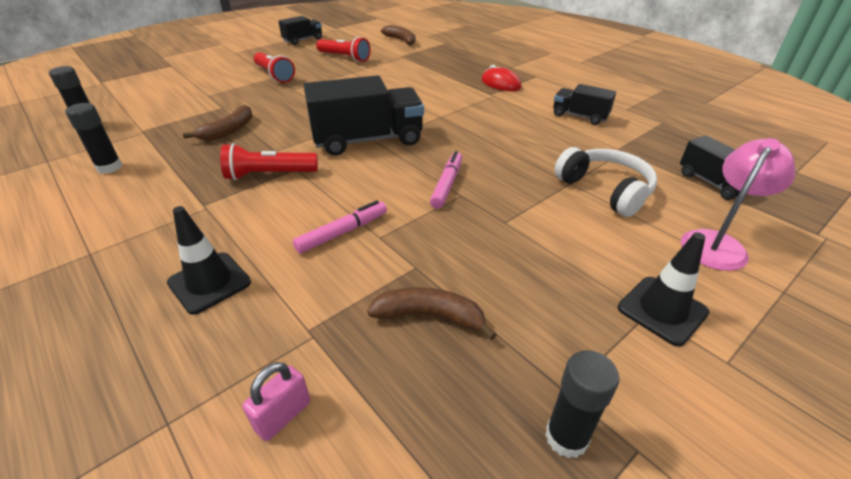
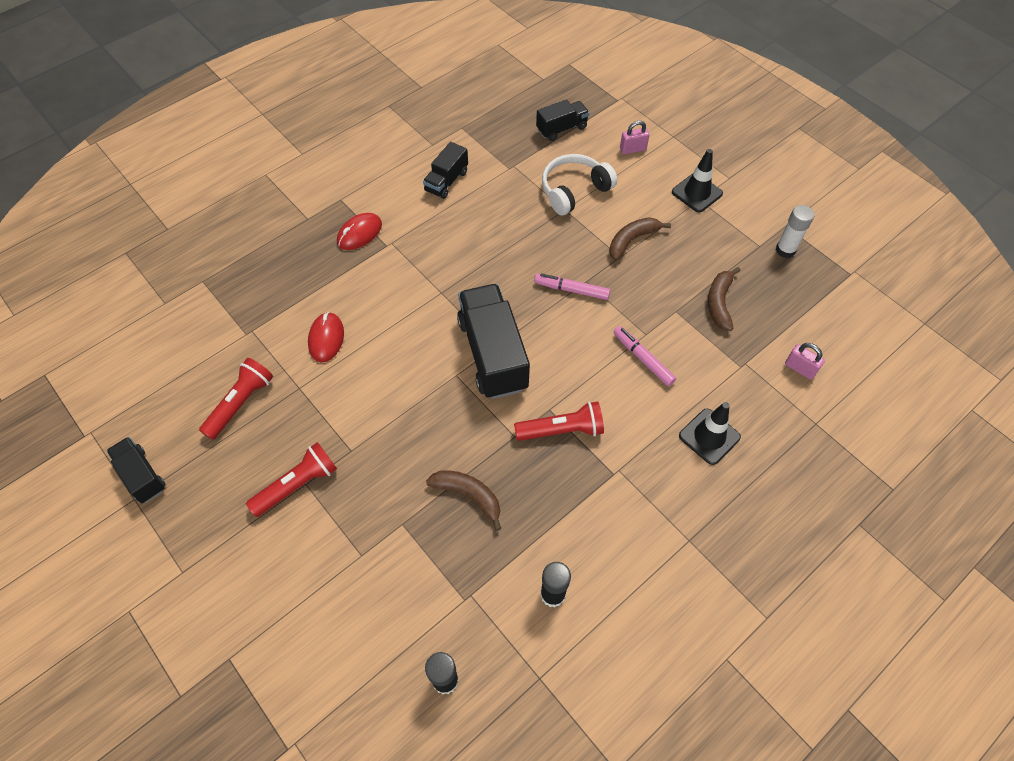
camera: 90 degrees left, 20 degrees up
red flashlight [220,143,318,180] -> red flashlight turned 90 degrees counterclockwise [514,401,604,441]
brown banana [381,25,416,46] -> brown banana moved to [609,217,671,261]
black glue stick [545,350,620,459] -> white glue stick [776,205,814,258]
pink lamp [681,138,796,271] -> pink padlock [620,121,650,154]
none -> red mouse [308,312,344,362]

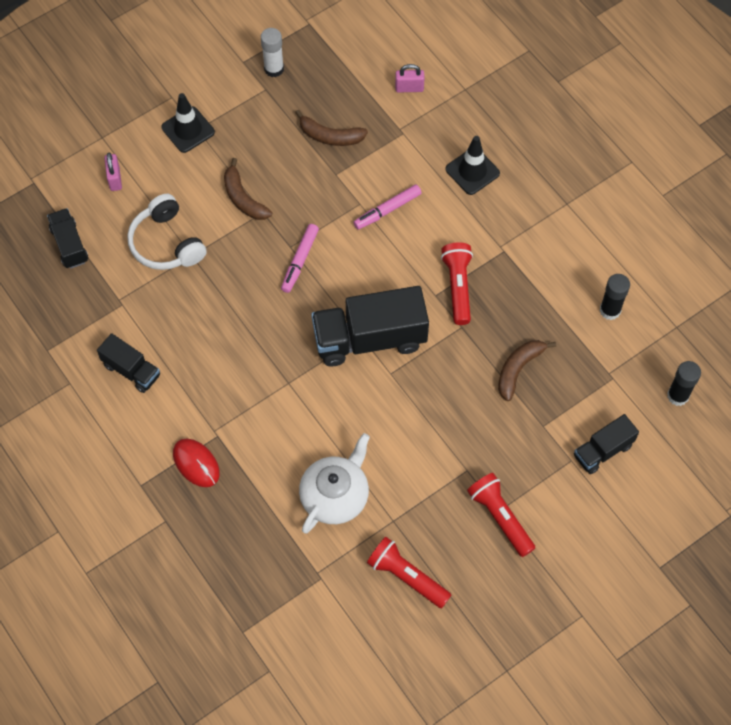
camera: 85 degrees left, 5 degrees up
black truck [107,437,165,503] -> black truck moved to [574,414,639,474]
red mouse [308,312,344,362] -> white teapot [299,433,370,534]
pink padlock [785,343,825,380] -> pink padlock turned 45 degrees clockwise [395,64,425,92]

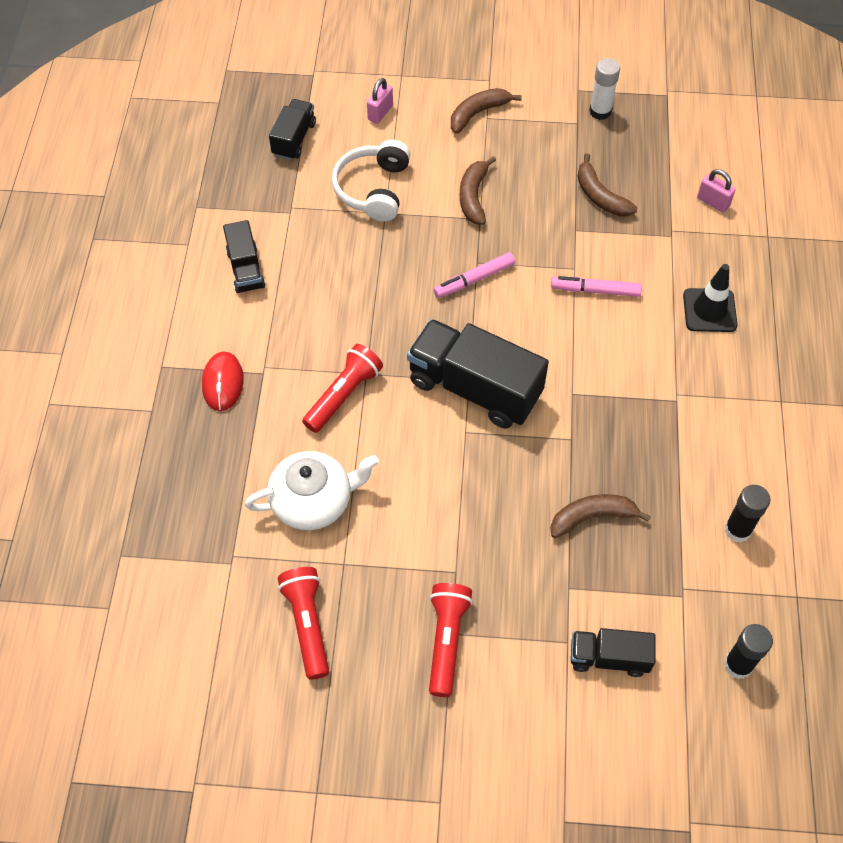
camera: 40 degrees right, 5 degrees down
black traffic cone [162,93,215,153] -> brown banana [451,88,522,134]
red flashlight [441,243,473,325] -> red flashlight moved to [302,344,383,433]

